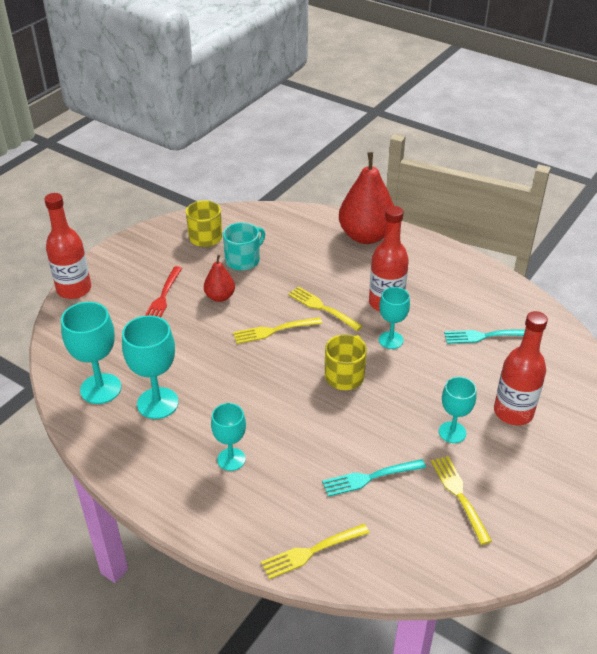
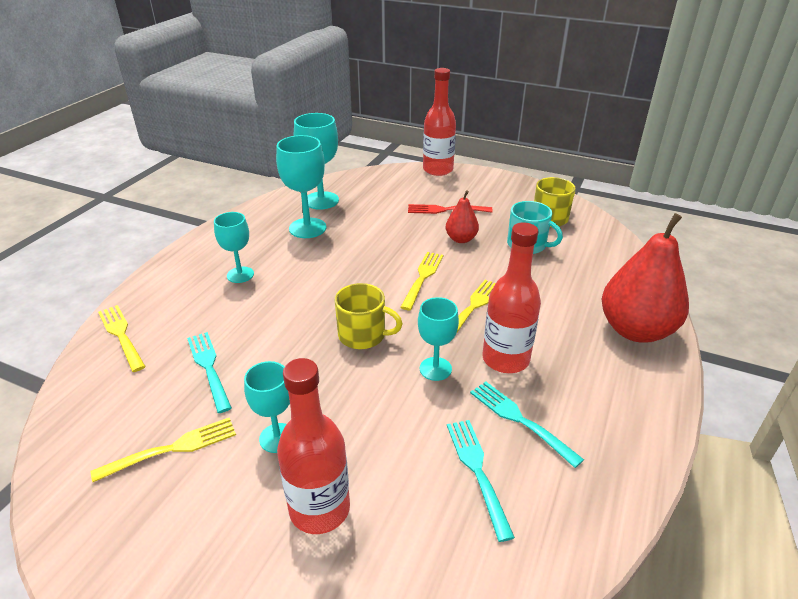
camera: 80 degrees right, 5 degrees down
yellow fork [233,317,322,344] -> yellow fork turned 45 degrees clockwise [400,252,443,310]
none -> turquoise fork [470,381,584,468]

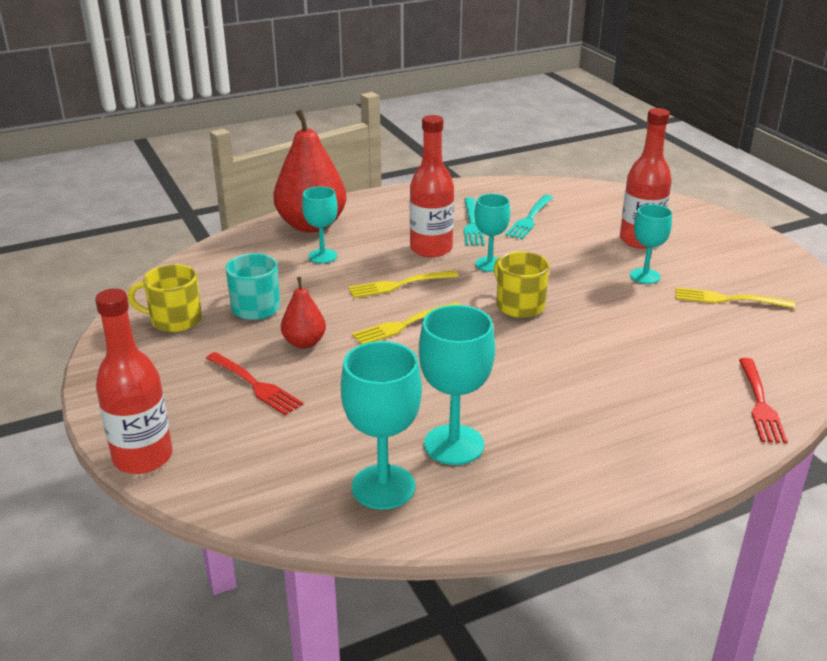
camera: 140 degrees left, 5 degrees down
yellow fork [98,305,146,372] -> red fork [739,358,788,443]
turquoise fork [187,332,232,413] -> none
turquoise goblet [214,212,254,283] -> turquoise goblet moved to [302,186,338,263]

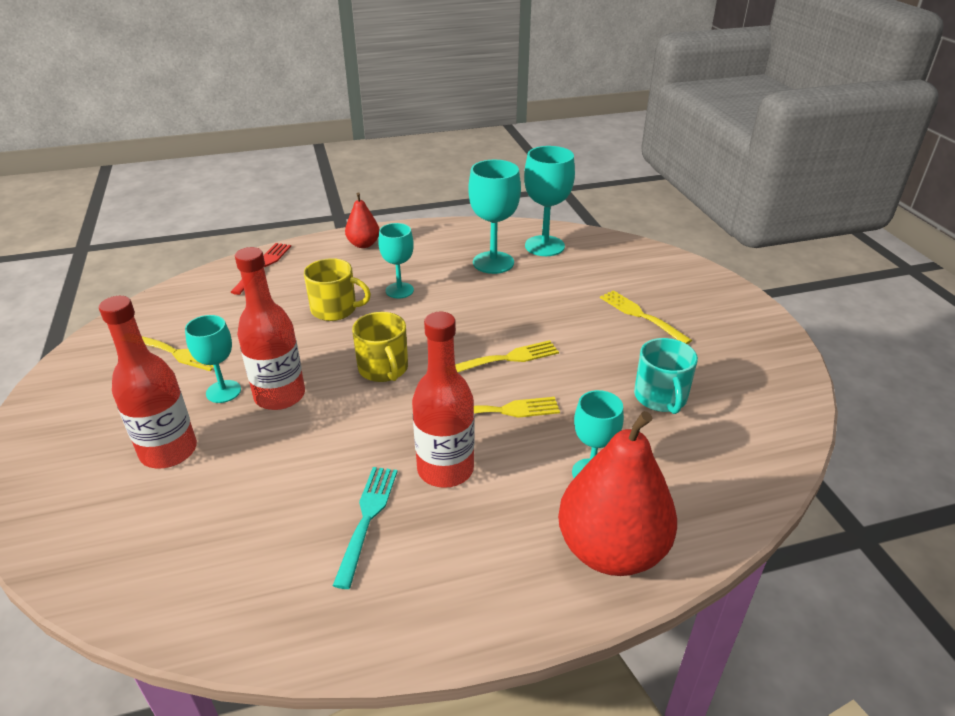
camera: 170 degrees left, 5 degrees up
red bottle [95,288,173,474] -> red bottle moved to [235,247,305,410]
yellow mug [128,264,202,332] -> yellow mug moved to [304,258,371,321]
red fork [206,352,303,415] -> yellow fork [600,290,692,344]
red pear [281,277,326,348] -> red pear moved to [345,192,380,248]
turquoise goblet [474,194,510,272] -> turquoise goblet moved to [378,223,414,298]
turquoise fork [505,195,553,239] -> none

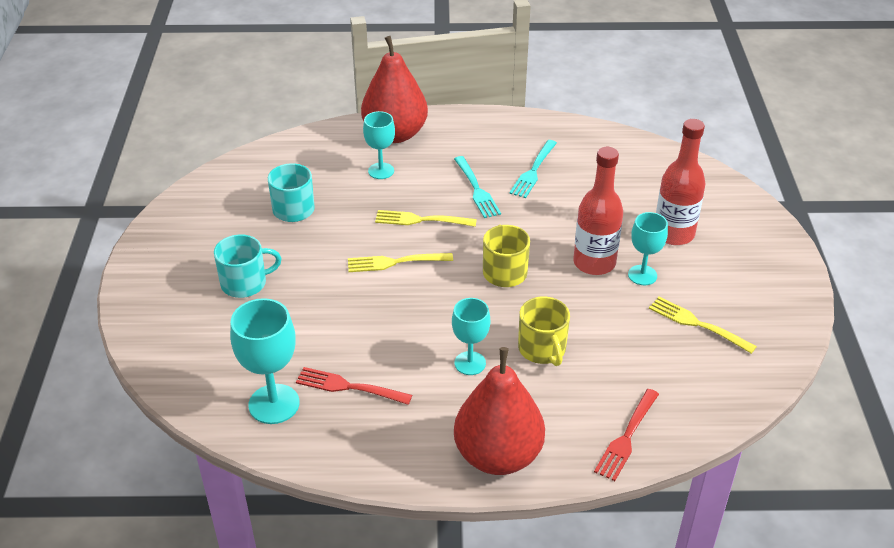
camera: 165 degrees left, 5 degrees up
yellow mug [304,258,371,321] -> yellow mug turned 135 degrees counterclockwise [518,296,570,366]
red pear [345,192,380,248] -> red pear [454,347,545,475], size x1.97
red bottle [412,312,474,488] -> turquoise fork [454,156,501,218]
turquoise goblet [468,160,521,274] -> red fork [296,367,412,405]
yellow fork [600,290,692,344] -> turquoise mug [214,234,282,298]

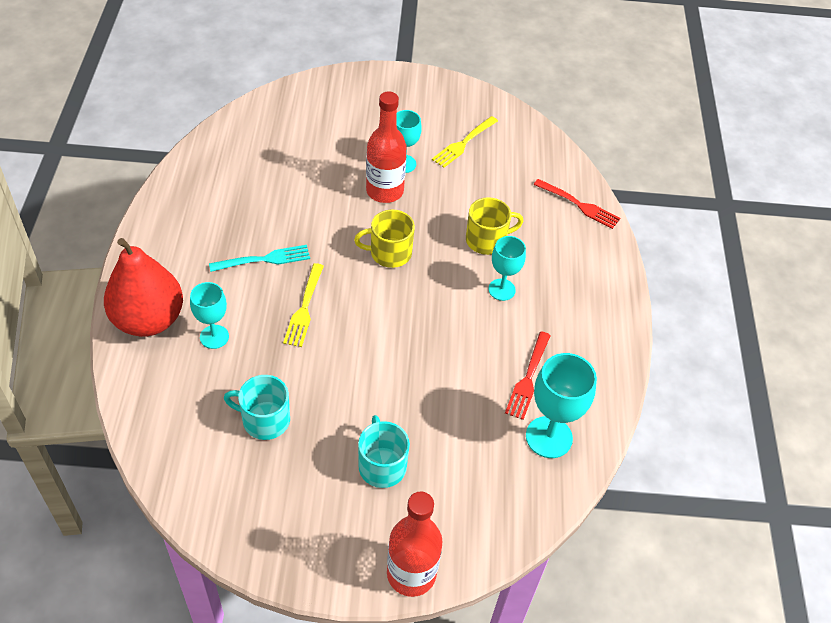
camera: 90 degrees left, 10 degrees up
yellow fork [348,253,453,272] -> none
red pear [454,347,545,475] -> none
turquoise fork [509,140,557,198] -> none
red bottle [656,119,706,245] -> red bottle moved to [387,491,442,597]

